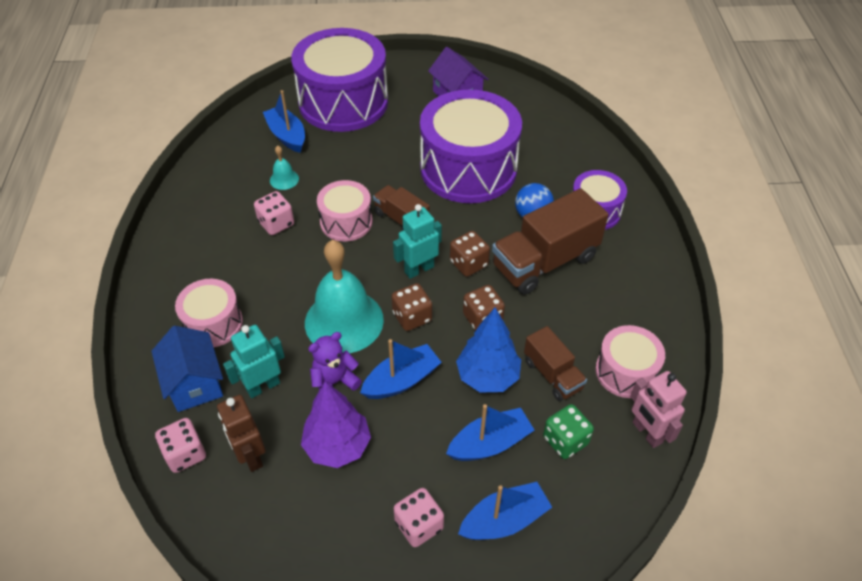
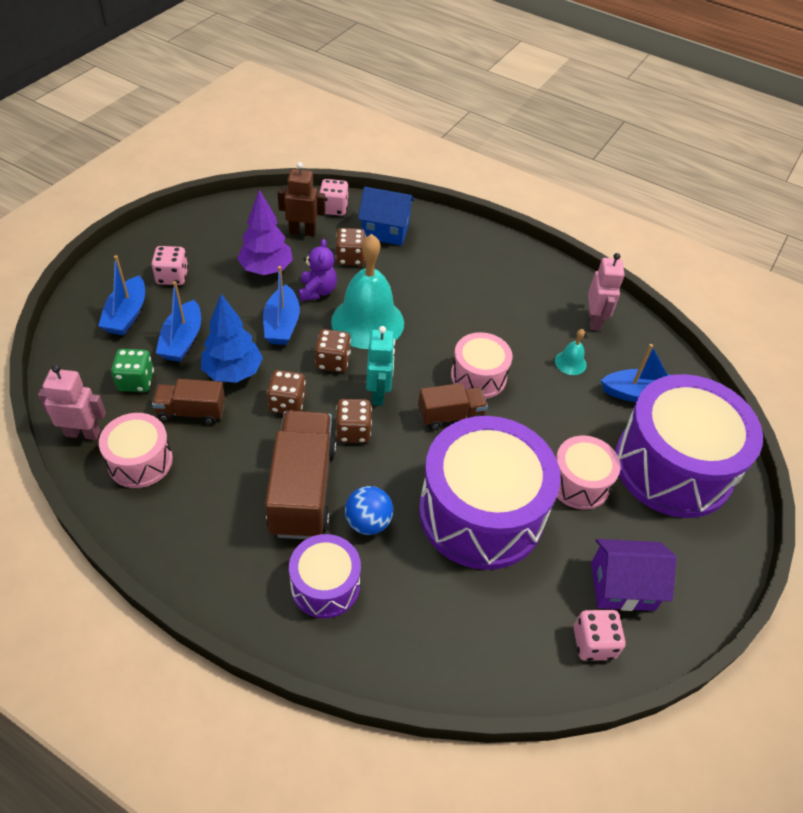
camera: 120 degrees right, 0 degrees up
pink drum [175,279,243,347] -> pink drum moved to [556,436,621,510]
turquoise robot [223,325,285,398] -> brown dice [336,228,366,266]
pink dice [254,191,294,235] -> pink dice moved to [574,610,625,661]
none -> pink robot [588,253,625,331]

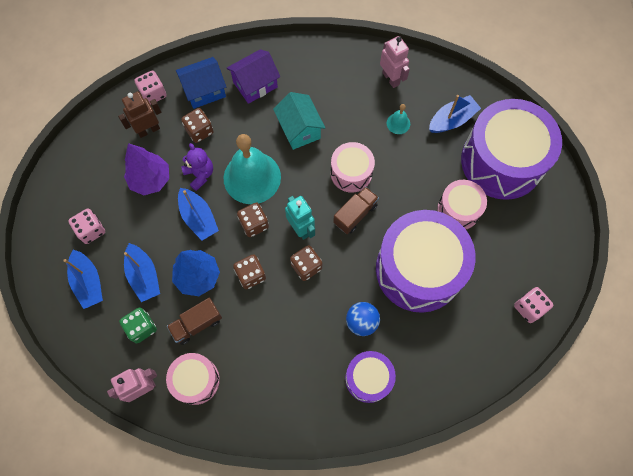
camera: 30 degrees left, 20 degrees up
brown truck [265,410,337,539] -> none
purple house [591,539,677,611] -> purple house moved to [226,49,280,104]
none -> turquoise house [273,92,325,150]

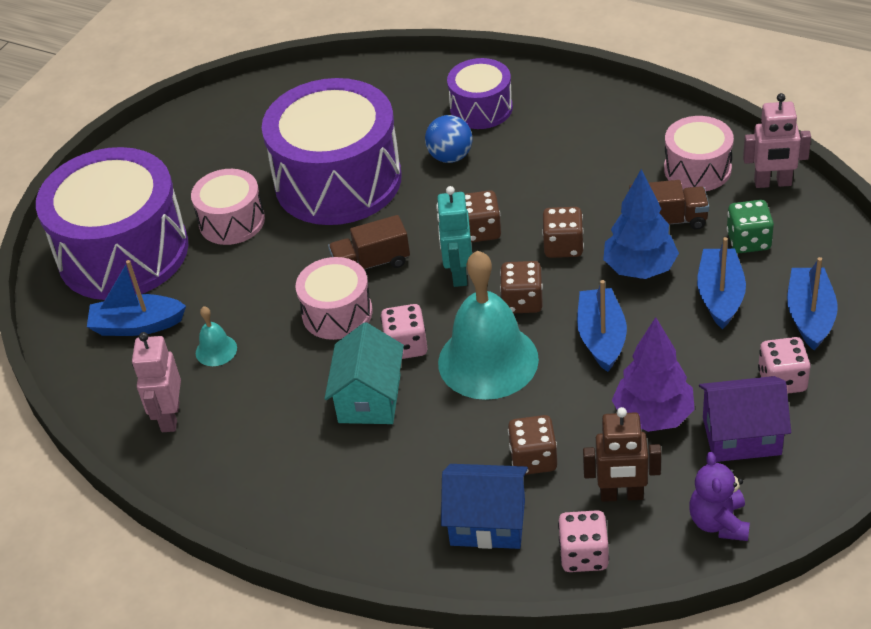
camera: 145 degrees left, 25 degrees down
purple teddy bear [181,143,213,191] -> purple teddy bear moved to [689,452,750,541]
purple house [226,49,280,104] -> purple house moved to [699,376,791,462]
pink dice [514,287,553,323] -> pink dice moved to [381,304,428,359]

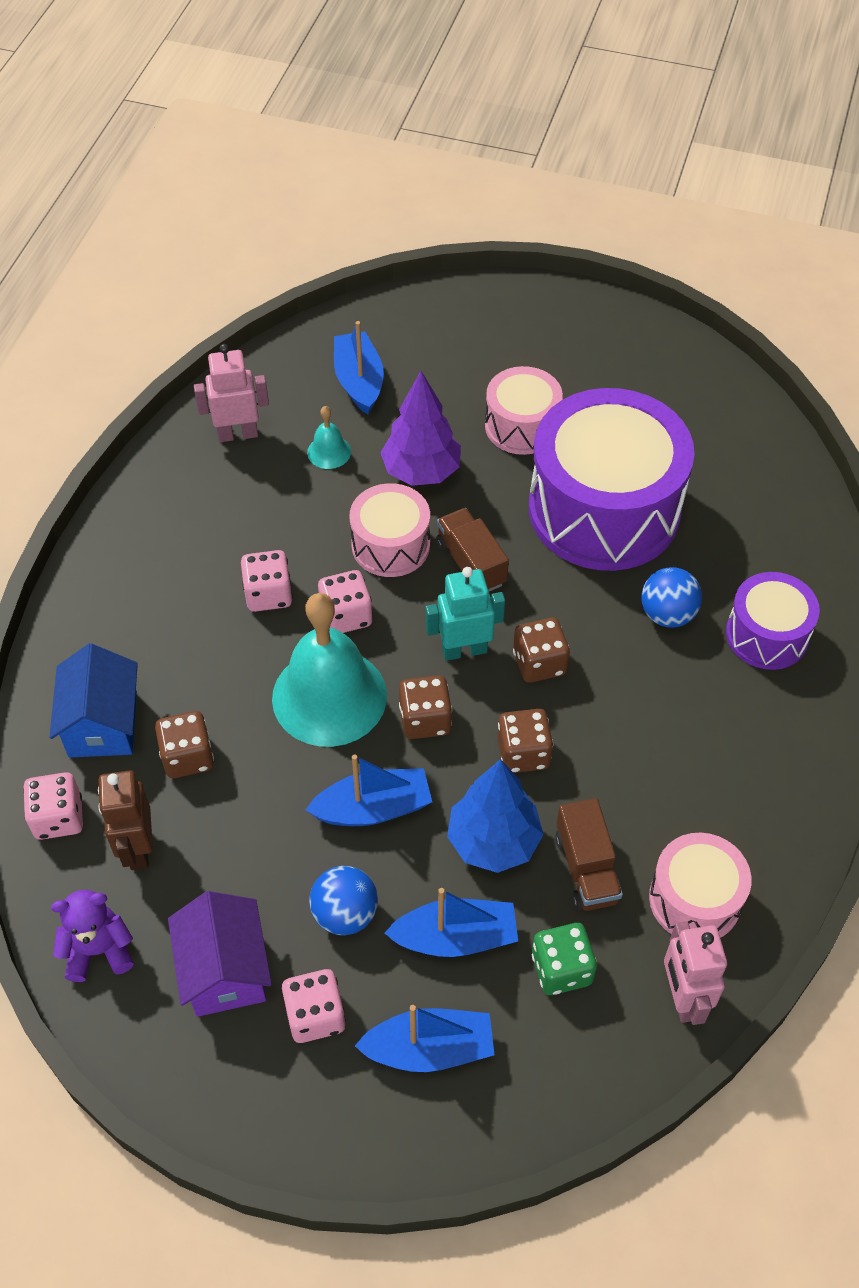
camera: 75 degrees right, 10 degrees up
purple drum [36,147,188,300] -> none
turquoise house [324,322,404,424] -> pink dice [241,550,293,612]
purple tree [612,317,695,432] -> purple tree moved to [380,371,461,486]
none -> blue ball [309,866,378,935]

